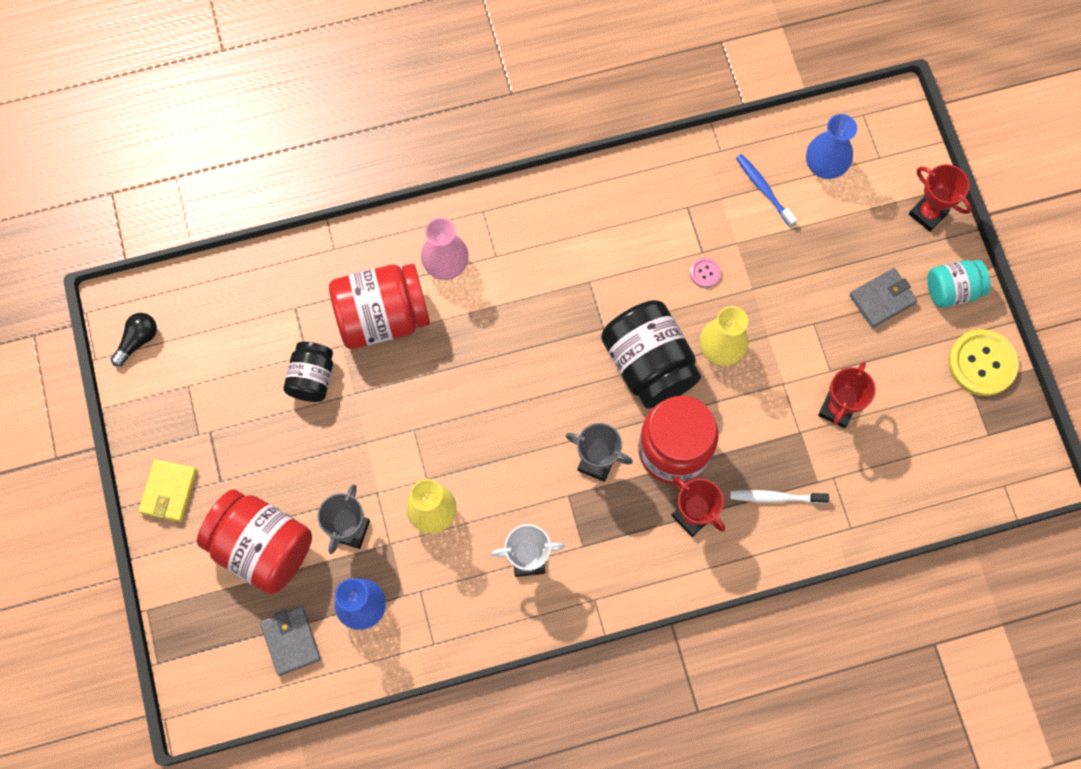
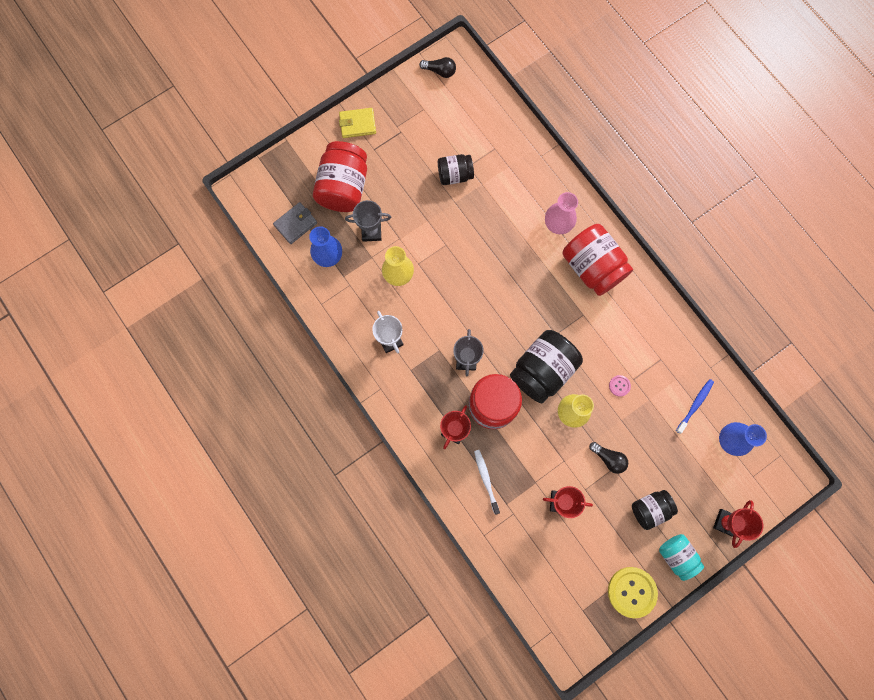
camera: 70 degrees right, 5 degrees up
red jar [329,264,430,349] -> red jar moved to [562,224,633,296]
grey wallet [849,268,917,328] -> black jar [632,490,678,530]
none -> black light bulb [589,442,628,474]

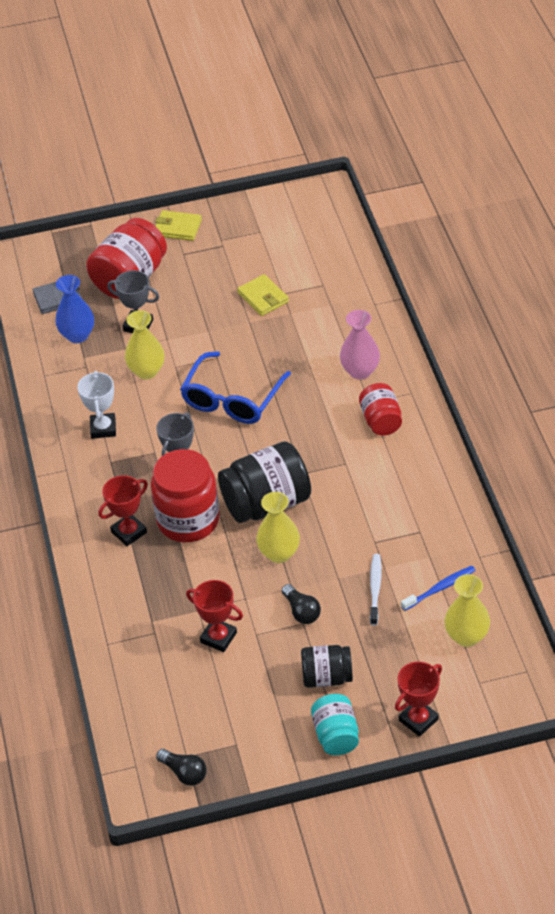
camera: 25 degrees right, 30 degrees down
black light bulb [419,57,456,78] -> black light bulb moved to [156,749,207,786]
black jar [438,154,474,185] -> yellow wallet [237,274,289,316]
white toothbrush [474,450,500,515] -> white toothbrush moved to [370,554,381,625]
red jar [562,224,633,296] -> red jar [359,383,402,436], size x0.58
yellow button [608,567,658,618] -> none
pink button [609,375,631,397] -> none
blue vase [719,422,767,456] -> yellow vase [444,574,490,647]
none -> blue glasses [180,351,291,424]

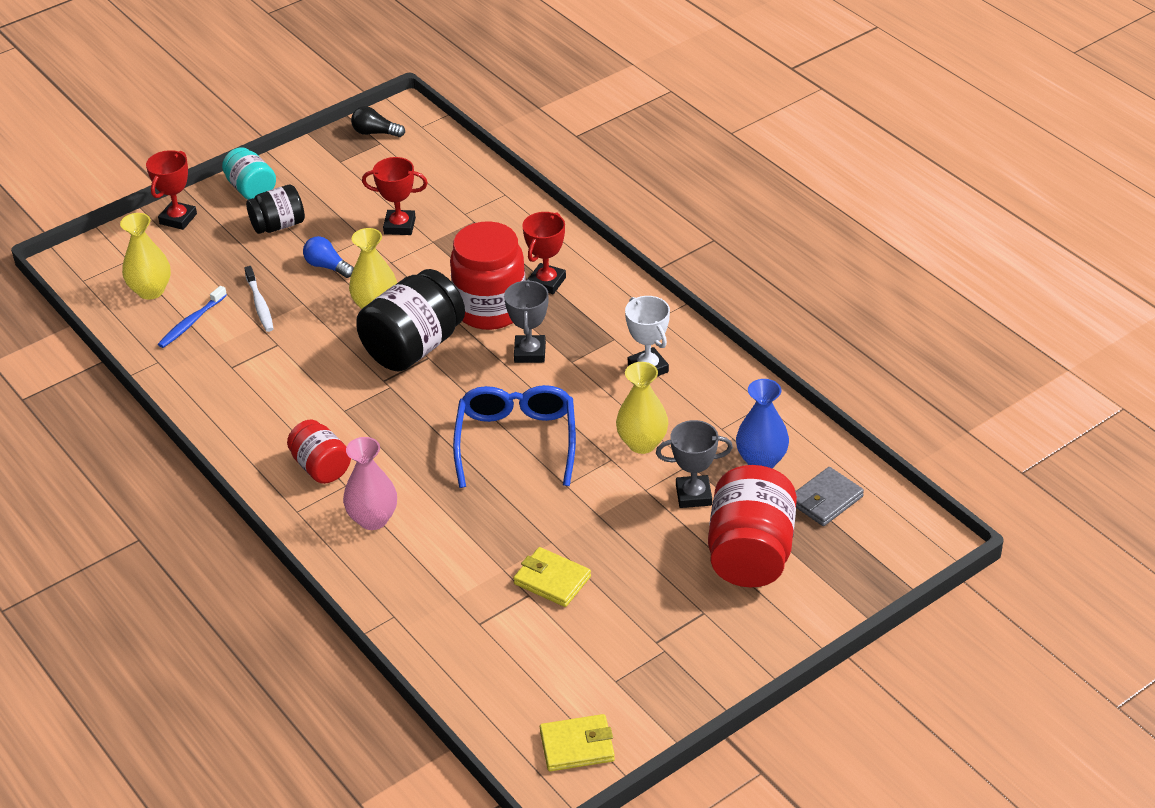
camera: 155 degrees right, 5 degrees down
yellow wallet [155,210,202,241] -> yellow wallet moved to [540,714,615,771]
black light bulb [282,584,321,624] -> blue light bulb [303,236,354,278]

